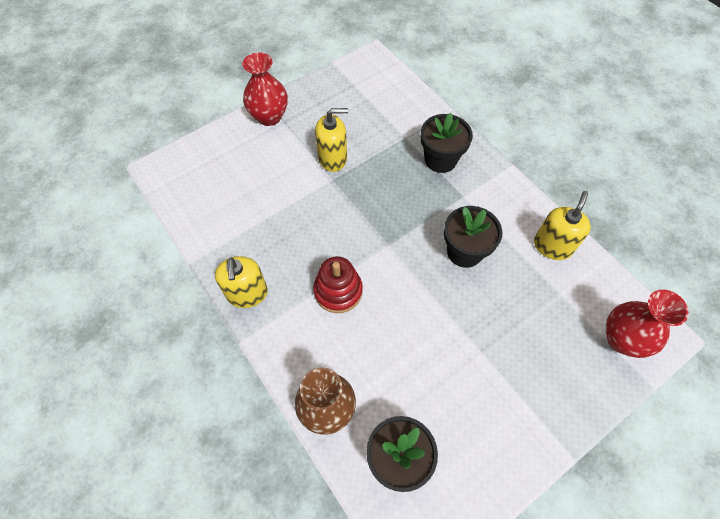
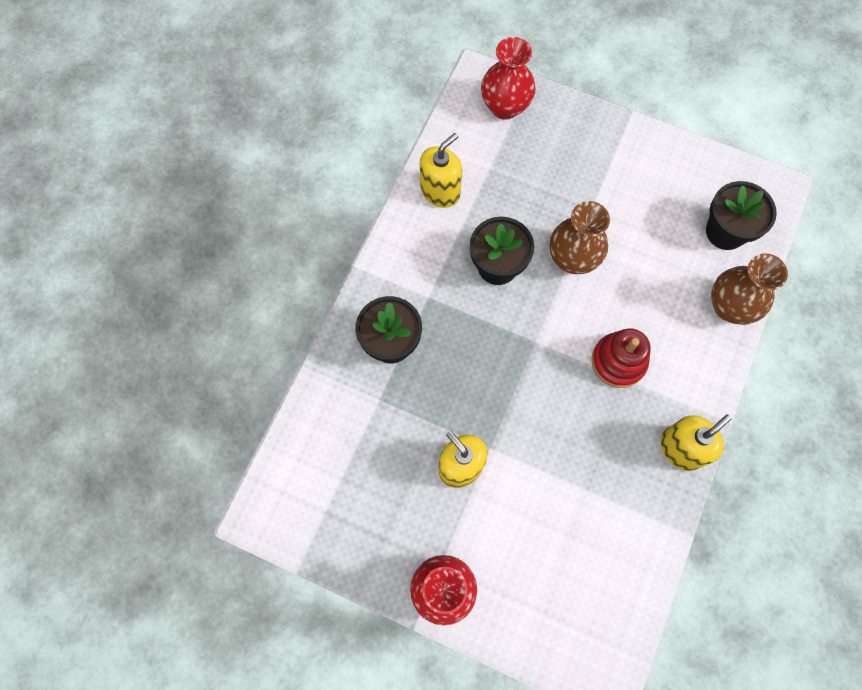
camera: 120 degrees left, 10 degrees up
yellow soap dispenser [534,191,591,260] -> yellow soap dispenser turned 135 degrees clockwise [420,133,462,208]
none -> brown vase [550,201,610,274]

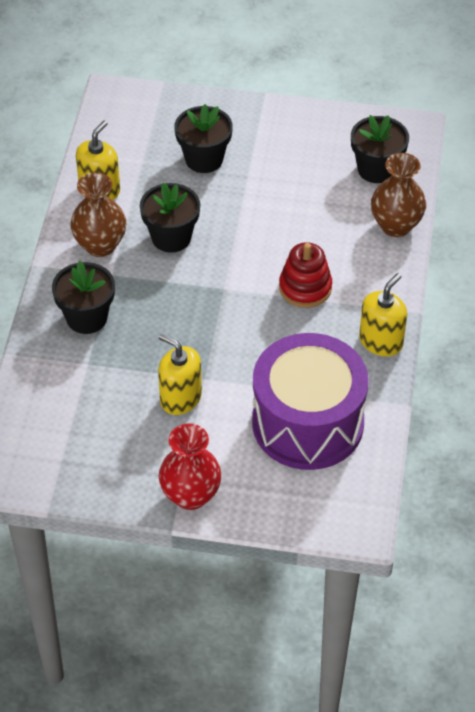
camera: 15 degrees left, 20 degrees down
red vase [481,37,536,120] -> none
brown vase [550,201,610,274] -> brown vase moved to [70,172,126,257]
none -> black flower pot [174,104,233,173]
none -> purple drum [252,333,368,470]

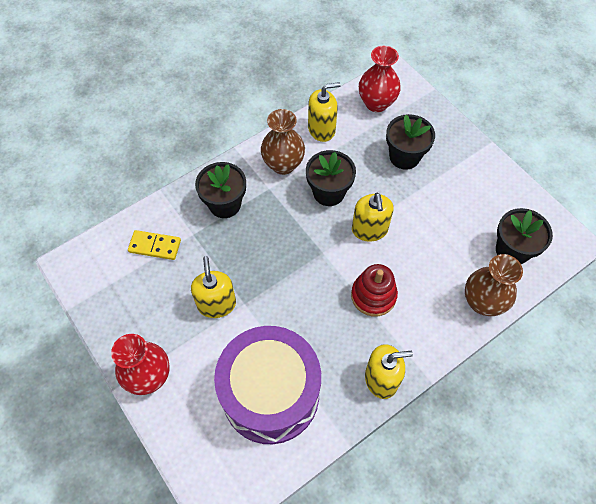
camera: 45 degrees right, 10 degrees up
none -> yellow domino [128,230,181,260]
none -> yellow soap dispenser [352,193,394,242]
none -> red vase [359,46,401,112]

